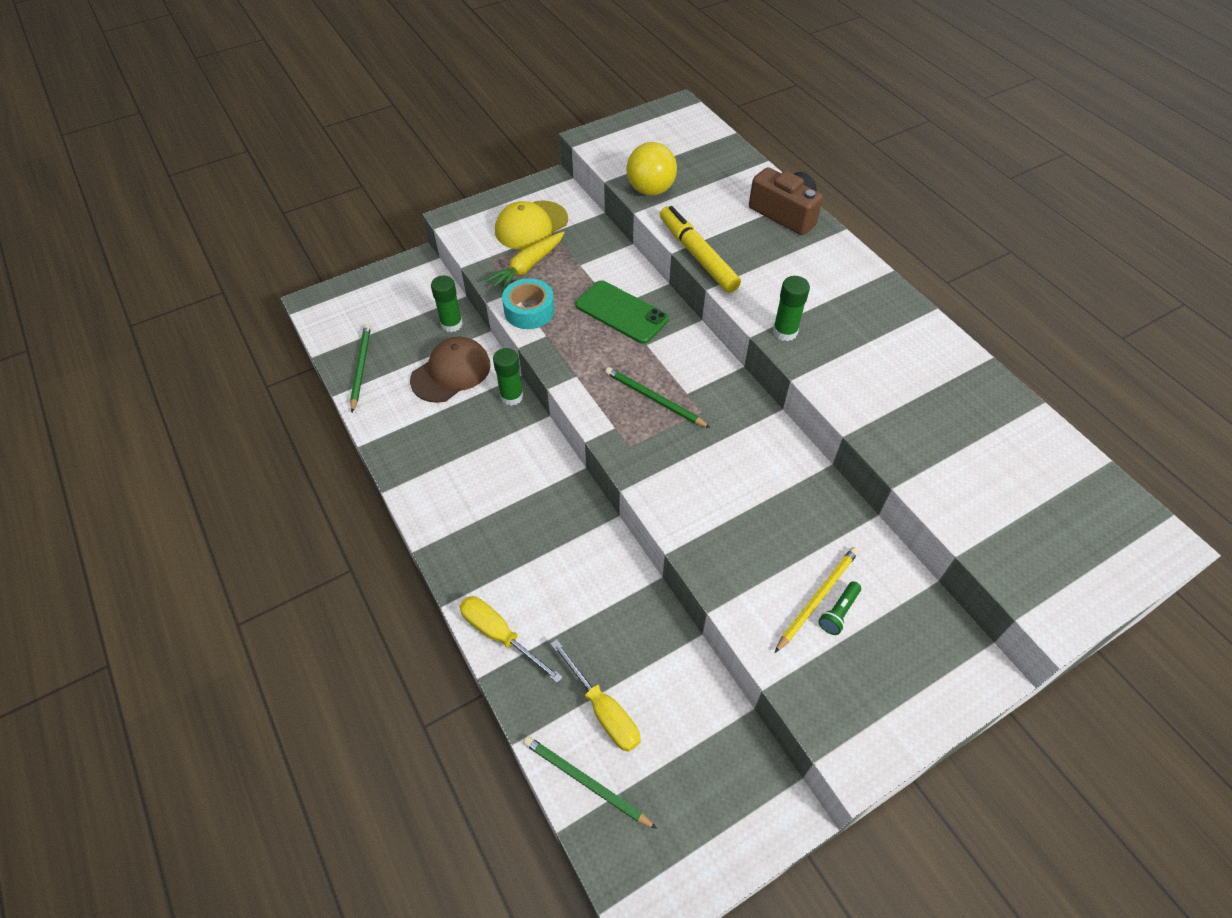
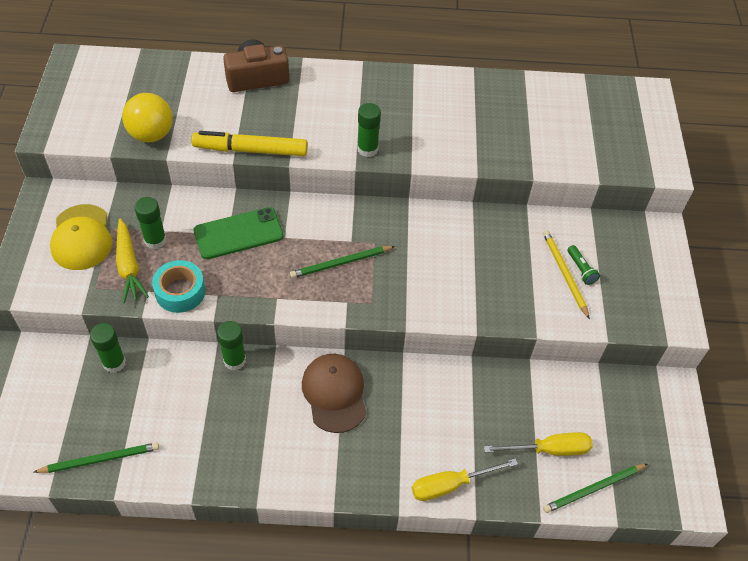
camera: 60 degrees left, 0 degrees up
green pencil [350,324,371,412] -> green pencil turned 135 degrees clockwise [34,442,159,473]
brown cap [410,336,491,403] -> brown cap moved to [302,354,366,433]
none -> green glue stick [134,197,166,249]

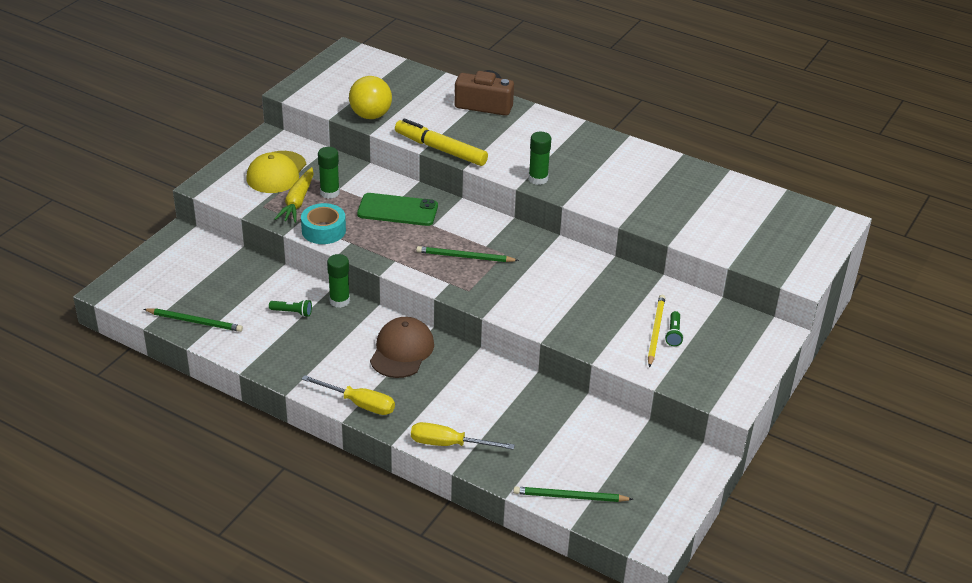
camera: 30 degrees right, 15 degrees down
green glue stick [90,323,126,373] -> none
yellow screwdriver [484,432,593,456] -> yellow screwdriver moved to [302,375,395,415]
none -> green flashlight [269,299,312,317]

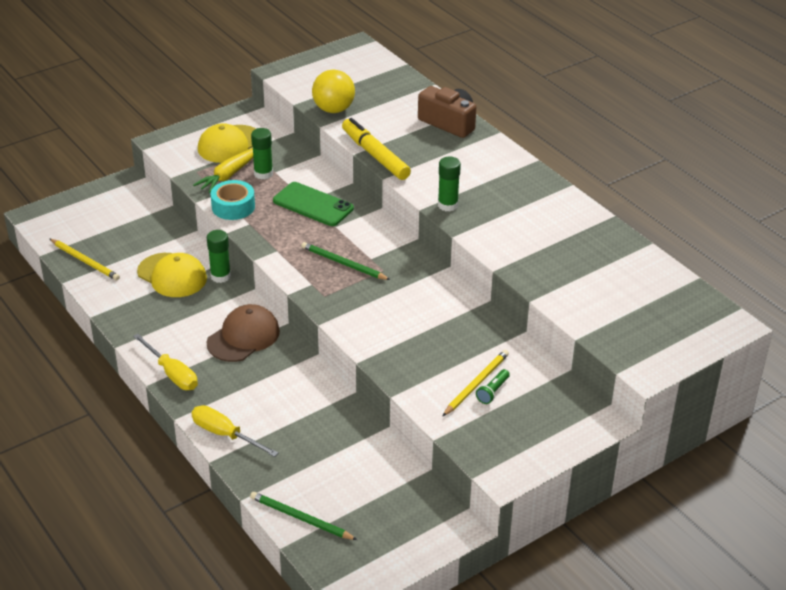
camera: 25 degrees right, 0 degrees up
green pencil [143,308,243,332] -> yellow pencil [50,239,120,281]
green flashlight [269,299,312,317] -> yellow cap [137,253,207,297]

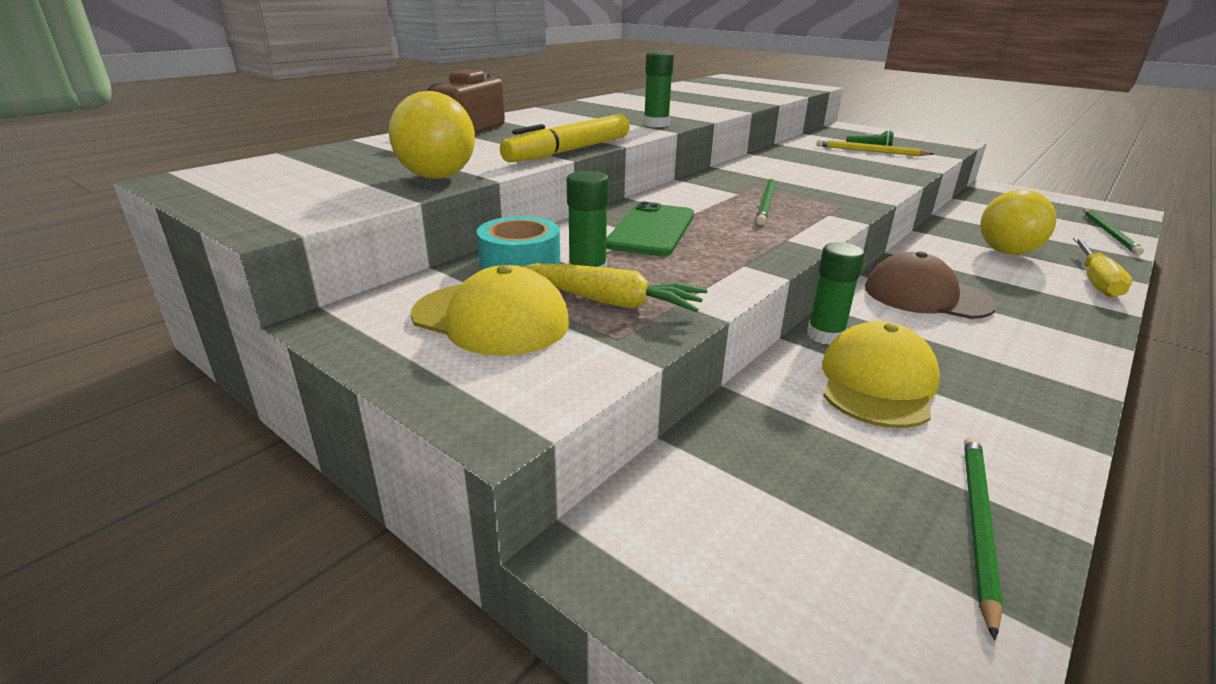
camera: 105 degrees left, 10 degrees down
yellow pencil [50,239,120,281] -> green pencil [964,436,1003,640]
yellow screwdriver [133,334,198,390] -> none
turquoise tape [210,180,255,220] -> turquoise tape moved to [477,216,560,269]
none -> yellow ball [980,190,1057,255]

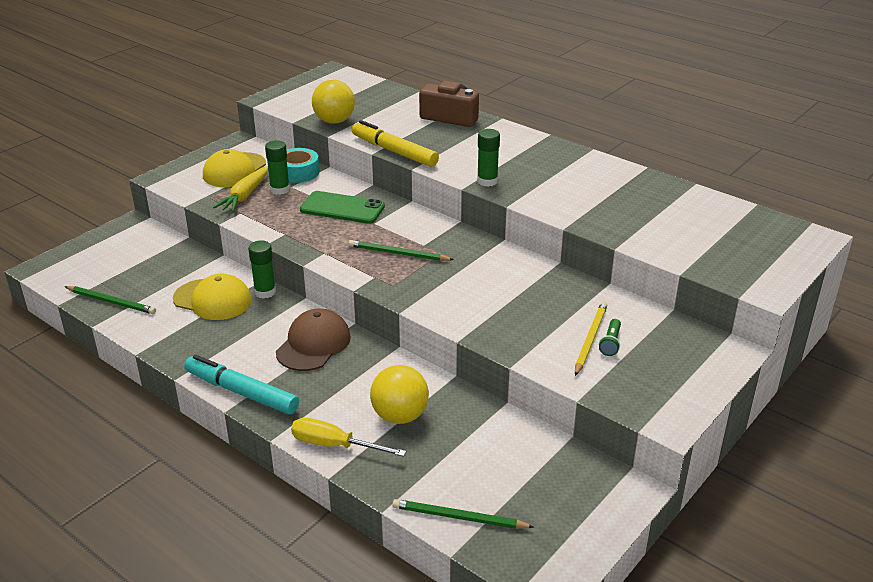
camera: 90 degrees right, 5 degrees up
none -> turquoise marker [184,355,299,415]

